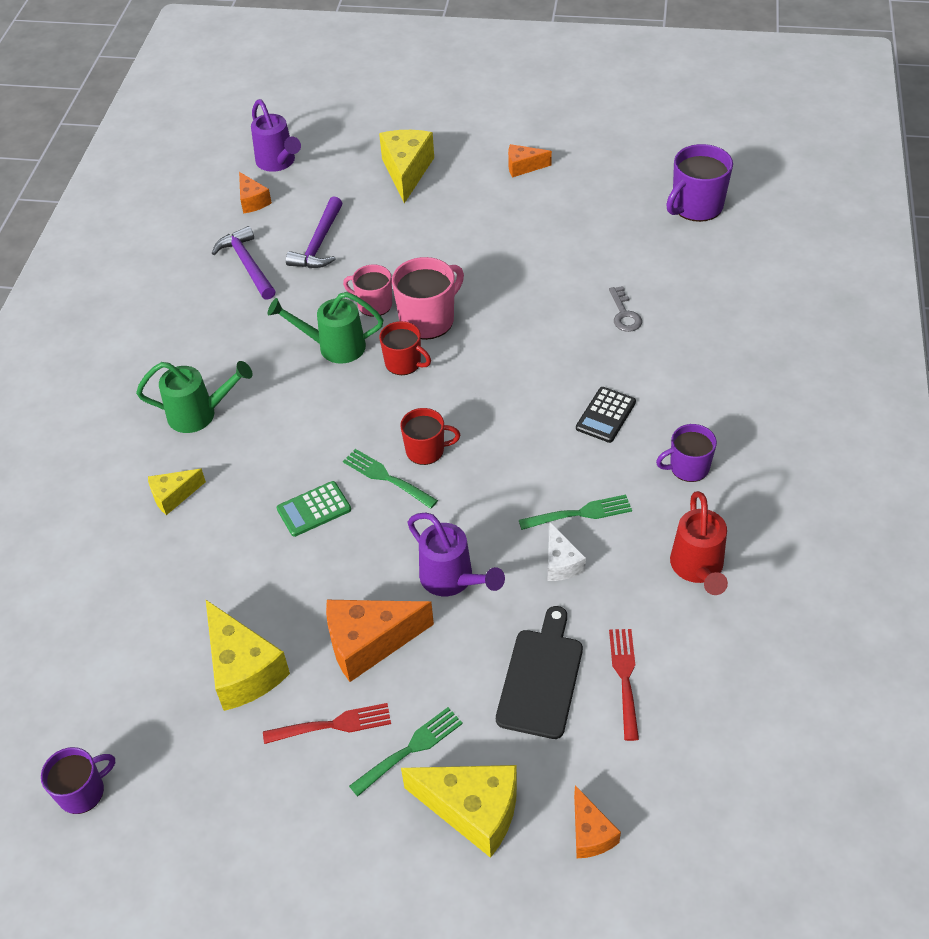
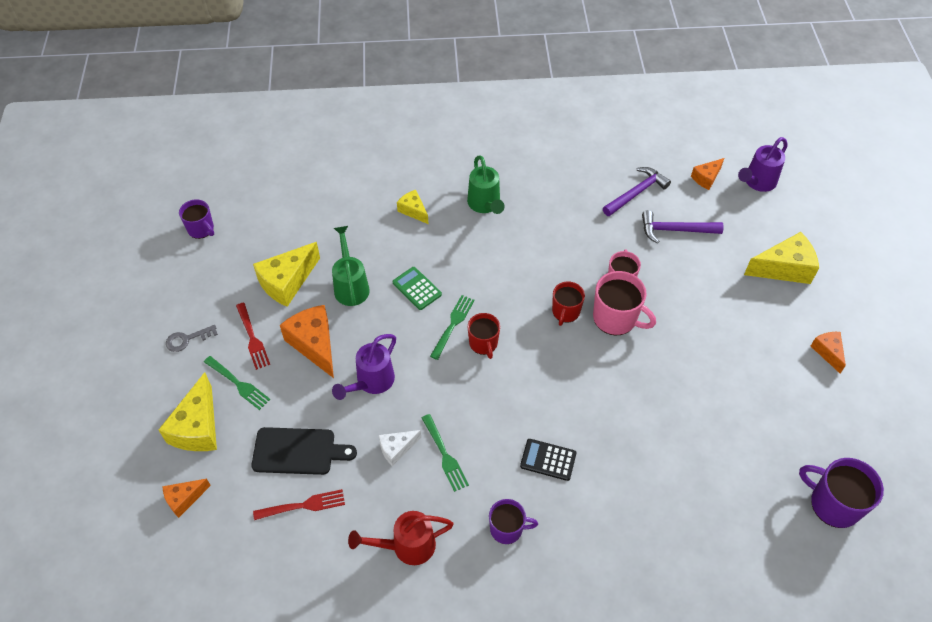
camera: 75 degrees right, 5 degrees up
green watering can [267,292,383,364] -> green watering can moved to [332,226,370,306]
grey key [609,286,642,332] -> grey key moved to [166,325,218,352]
purple mug [656,424,717,482] -> purple mug turned 120 degrees clockwise [489,499,538,544]

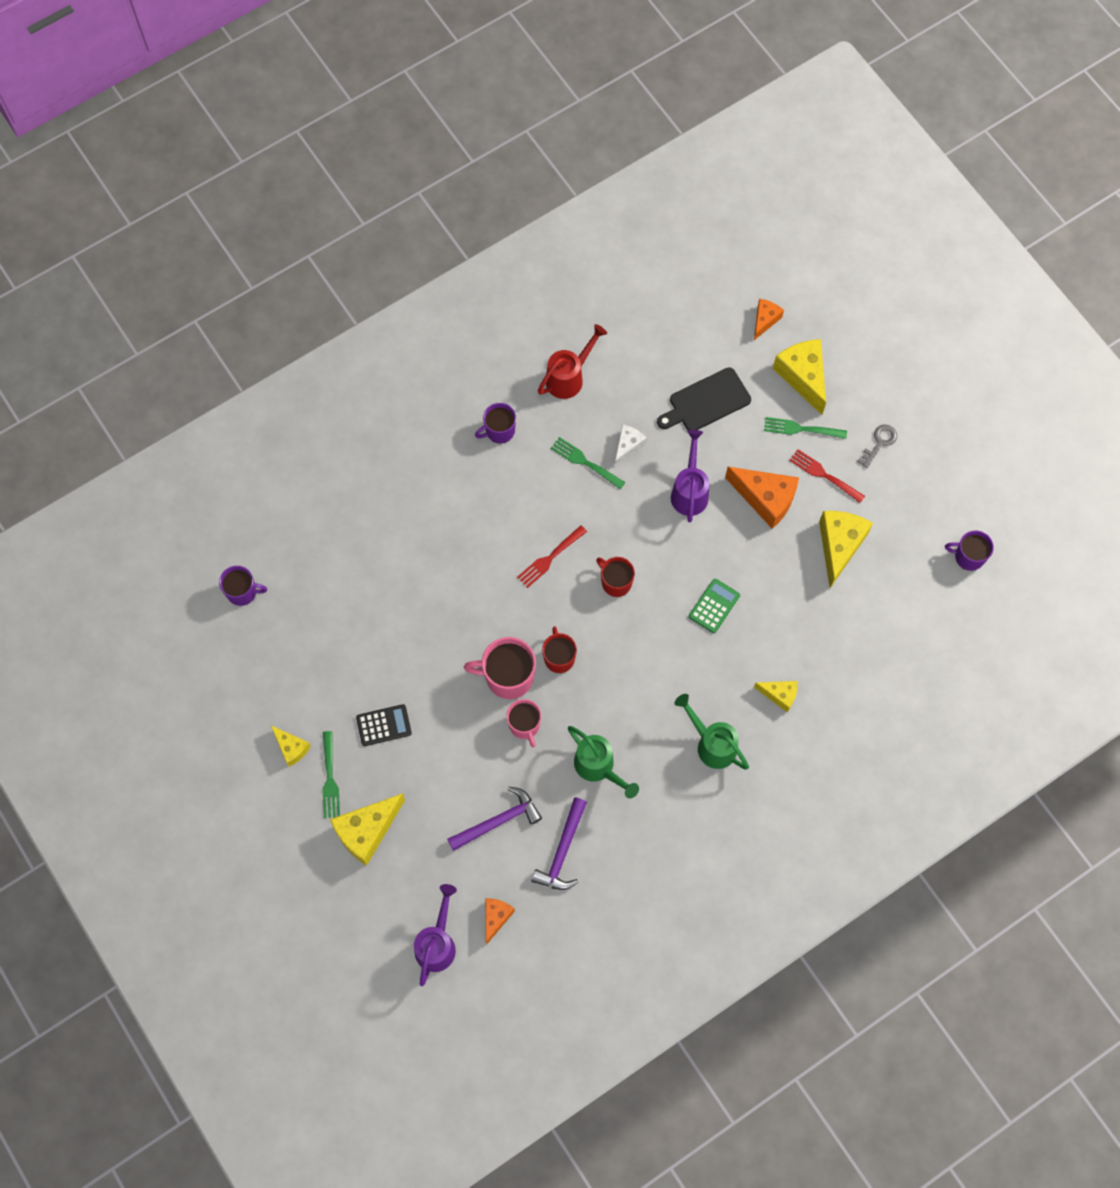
camera: 150 degrees right, 15 degrees up
red fork [253,489,345,520] -> red fork moved to [517,525,587,588]
green watering can [332,226,370,306] -> green watering can moved to [568,726,639,798]
green calculator [393,267,442,310] -> green calculator turned 75 degrees counterclockwise [689,579,740,633]
green fork [430,295,475,360] -> green fork moved to [322,731,340,818]
black calculator [520,439,577,481] -> black calculator moved to [356,704,412,746]
purple mug [799,458,884,528] -> purple mug [219,566,267,606], size x0.64
orange cheese [811,332,846,373] -> yellow cheese [271,726,311,767]

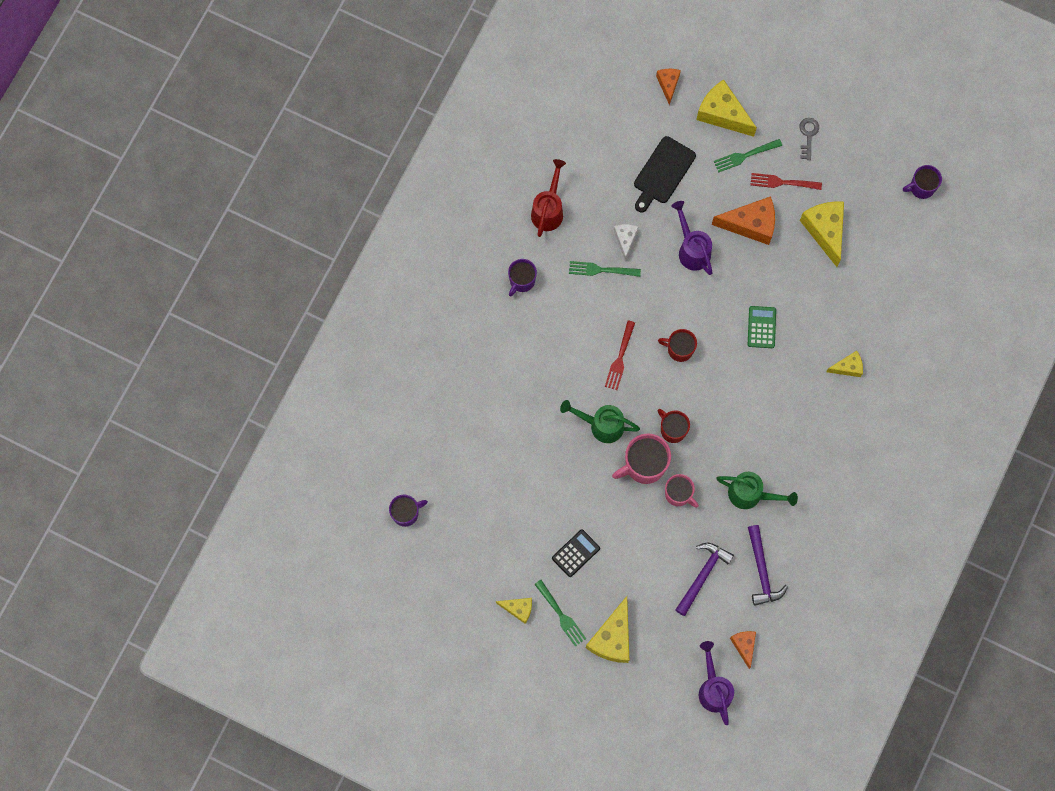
camera: 30 degrees left, 5 degrees up
green watering can [674,694,749,770] -> green watering can moved to [560,400,640,443]

